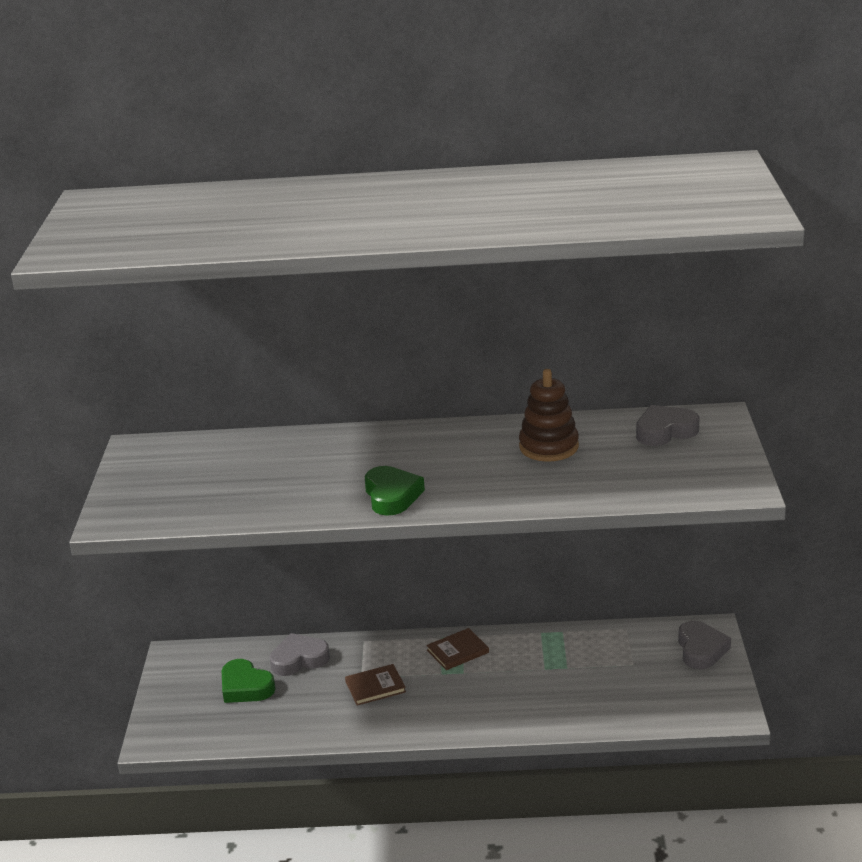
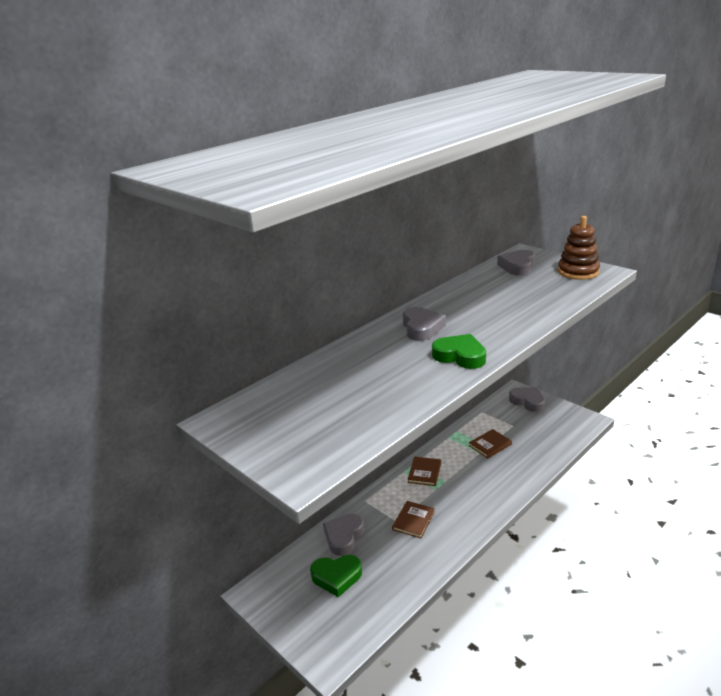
camera: 45 degrees left, 0 degrees up
brown stacking toy [519,369,579,462] -> brown stacking toy moved to [558,216,600,280]
none -> grey heart [403,307,446,341]
none -> brown book [469,429,512,458]

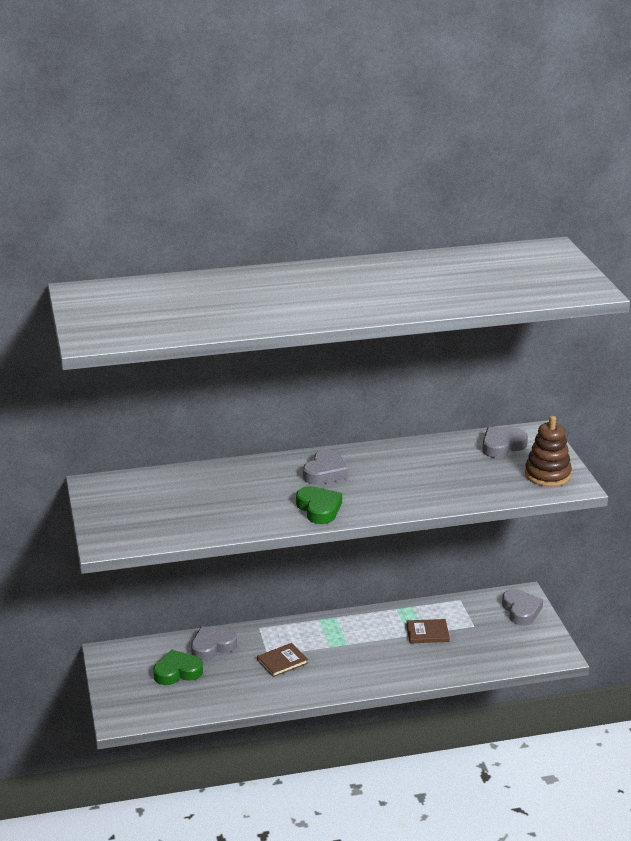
camera: 30 degrees right, 0 degrees up
green heart [310,555,362,597] -> green heart turned 135 degrees clockwise [153,650,203,685]
brown book [408,457,441,486] -> none

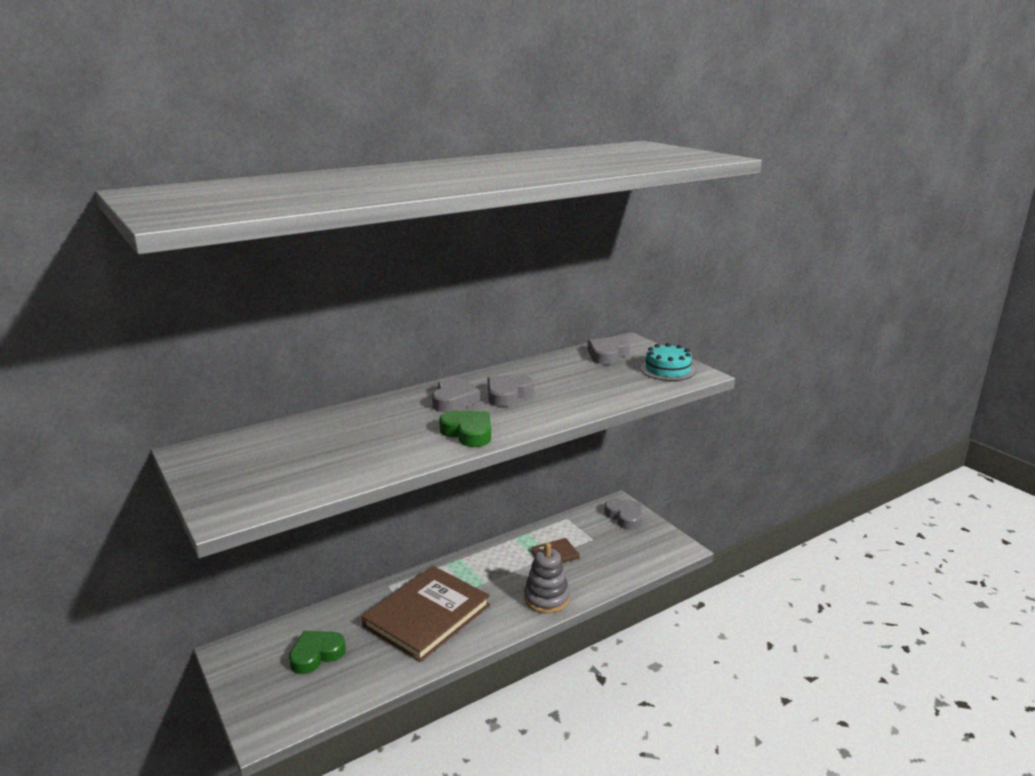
camera: 20 degrees left, 5 degrees down
grey heart [191,626,237,661] -> grey heart moved to [488,375,533,407]
brown book [257,643,308,677] -> brown book [361,566,490,662], size x2.33
brown stacking toy [525,416,572,487] -> turquoise cake [641,343,695,381]
none -> grey stacking toy [524,542,570,614]

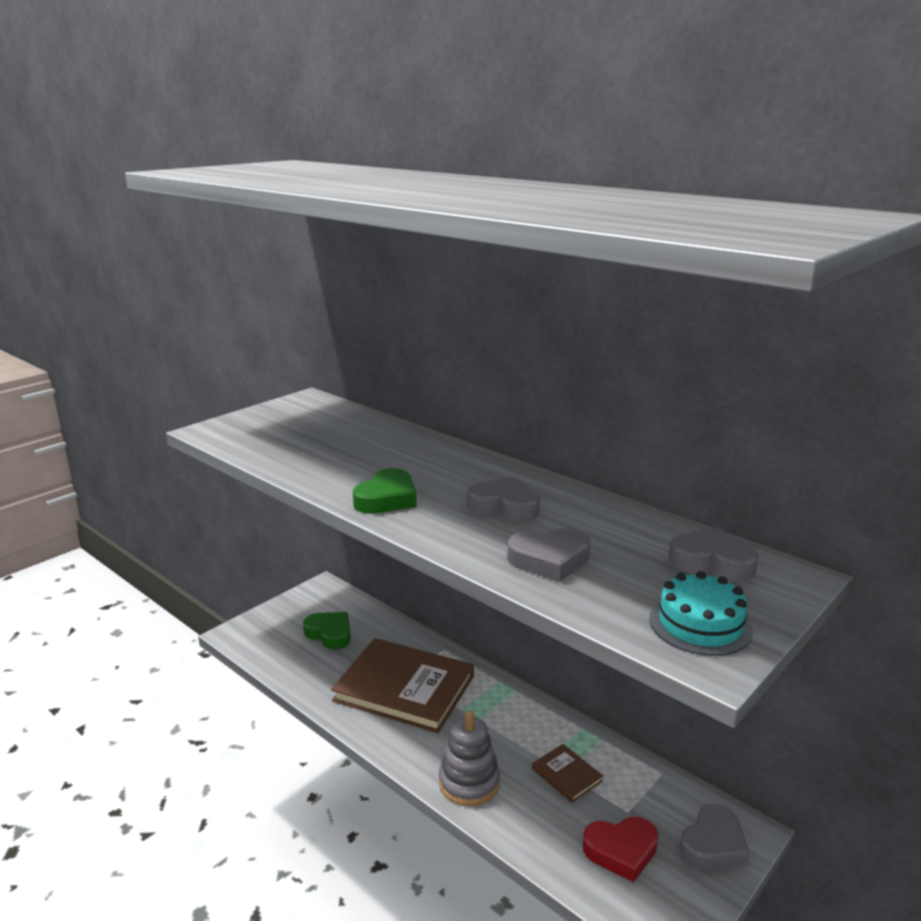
camera: 75 degrees right, 0 degrees up
grey heart [432,377,480,412] -> grey heart moved to [507,528,590,582]
none -> red heart [583,817,658,882]

